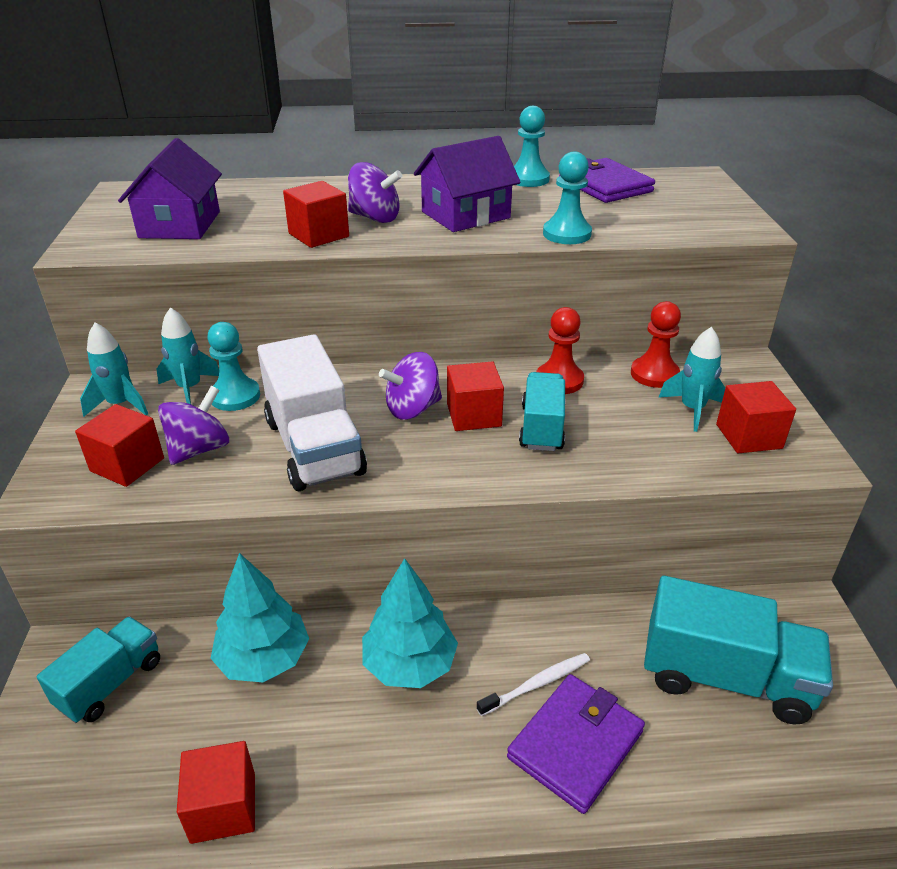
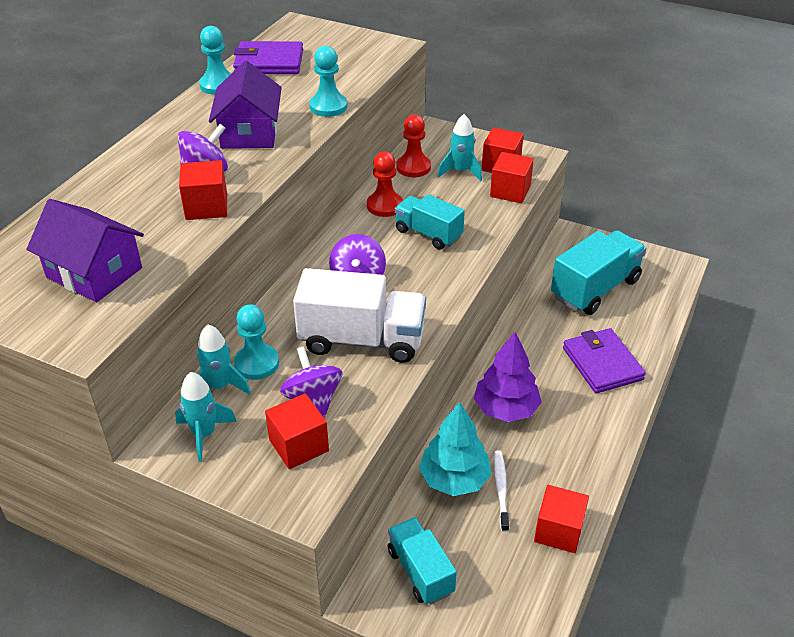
camera: 60 degrees left, 5 degrees up
turquoise tree [362,558,458,688] -> purple tree [474,332,542,422]
red cube [447,361,504,431] -> red cube moved to [490,152,534,203]
white toothbrush [477,653,590,716] -> white toothbrush moved to [494,451,509,532]

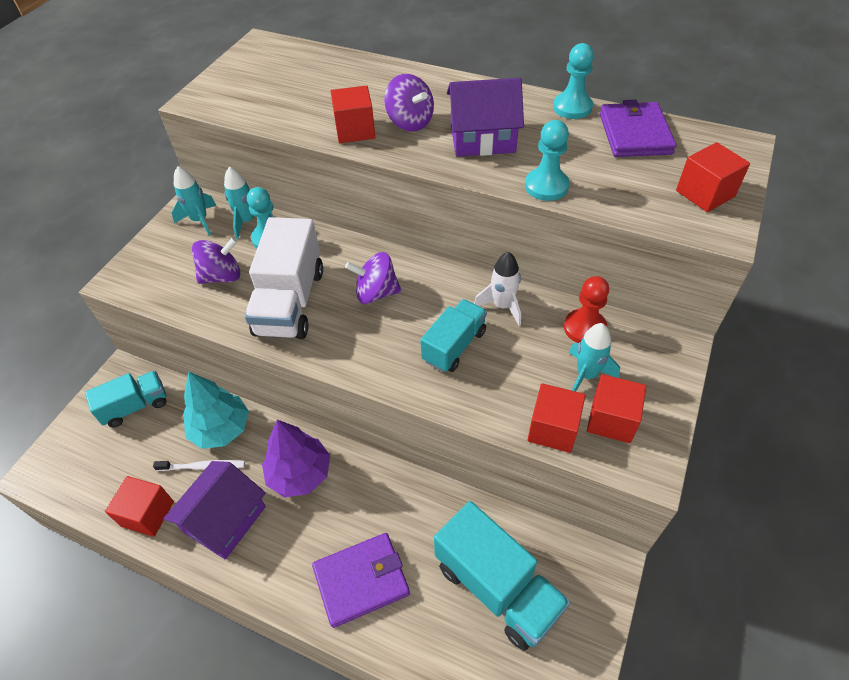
camera: 90 degrees right, 10 degrees up
purple house [26,199,144,302] -> purple house moved to [163,461,266,559]
red cube [265,393,329,469] -> red cube moved to [676,142,750,212]
red pawn [367,152,403,217] -> white rocket [474,252,521,326]

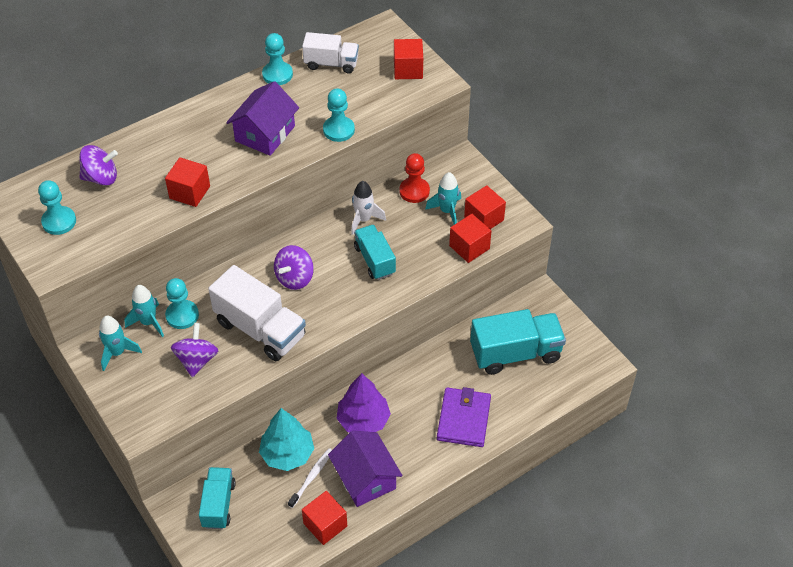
camera: 60 degrees left, 0 degrees up
purple spinning top [384,74,434,131] -> purple spinning top moved to [79,145,118,186]
purple wallet [600,100,676,157] -> white truck [302,32,359,73]
none -> turquoise pawn [38,180,76,235]

